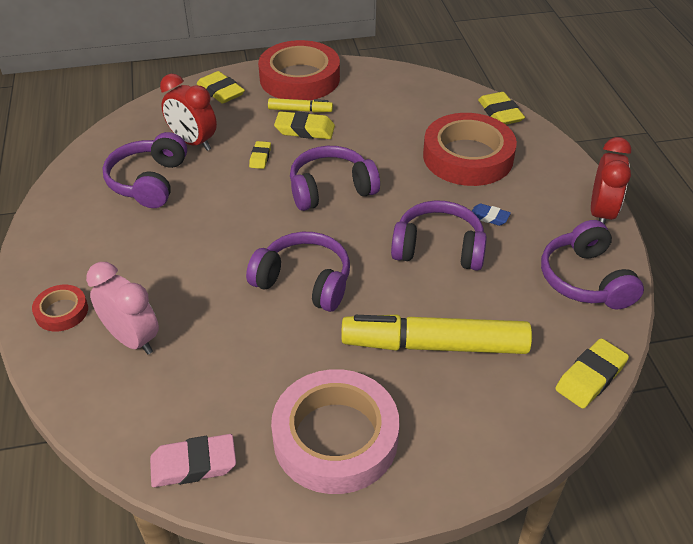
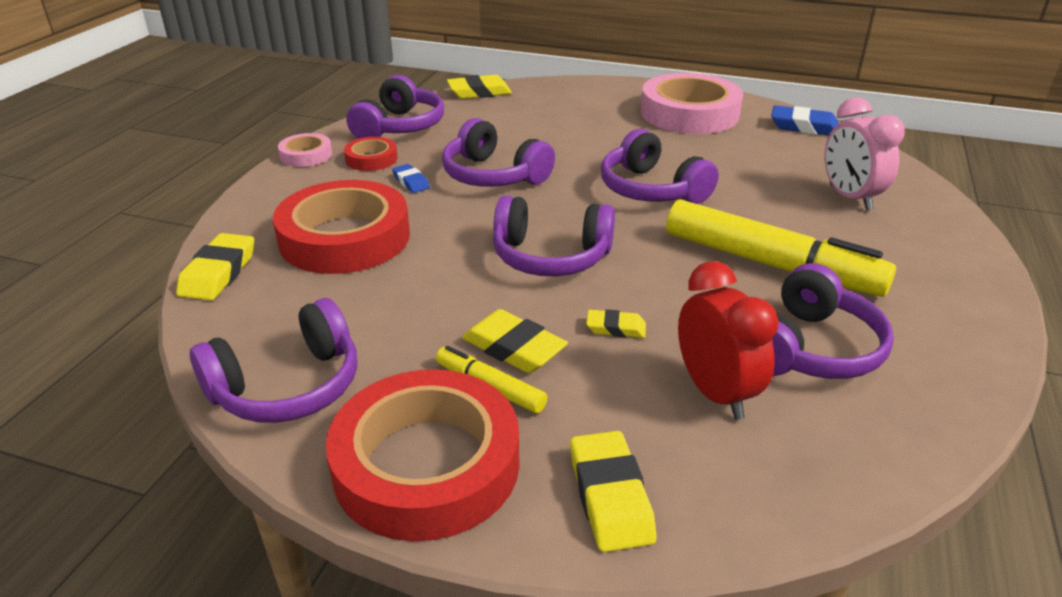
camera: 150 degrees left, 10 degrees down
red tape [32,285,88,332] -> red tape moved to [344,137,398,171]
pink eraser [150,434,236,487] -> blue eraser [771,105,839,135]
yellow eraser [249,141,271,169] -> yellow eraser turned 60 degrees clockwise [586,309,646,338]
yellow marker [341,314,532,354] -> yellow marker moved to [666,200,896,297]
red clock [591,137,631,224] -> pink tape [278,133,332,167]
none -> purple headphones [190,298,358,423]

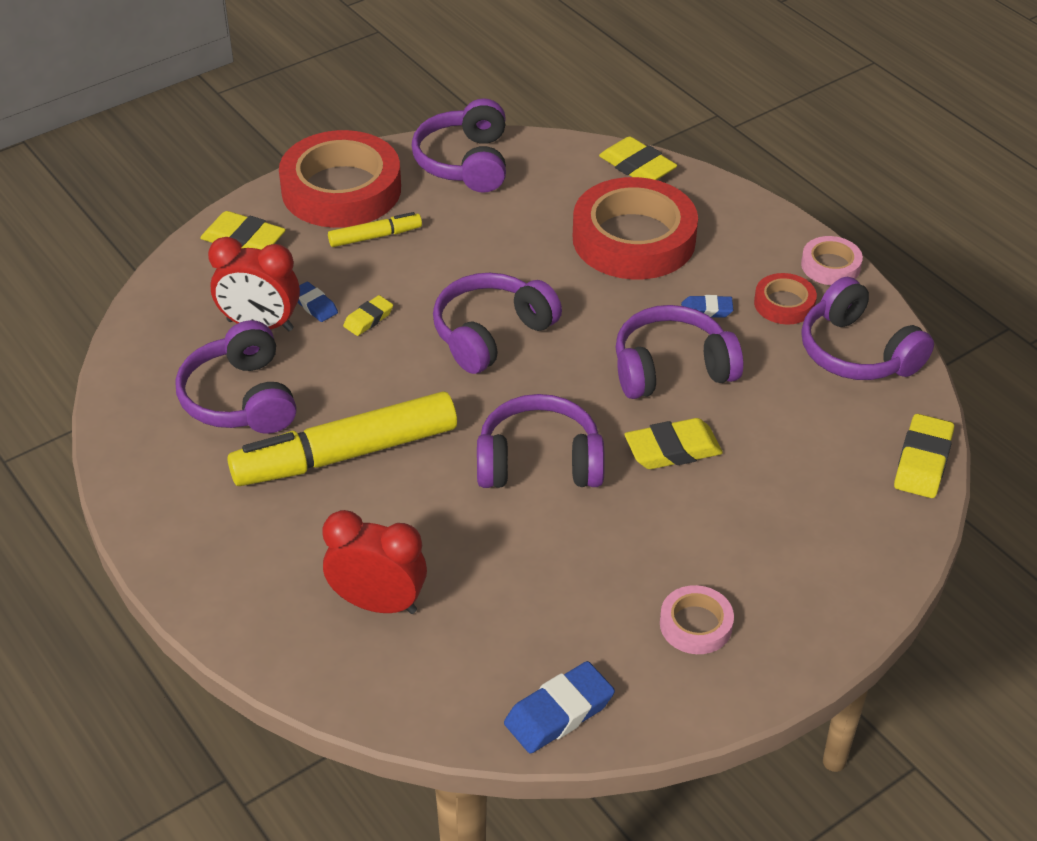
camera: 125 degrees right, 10 degrees up
yellow eraser [462,309,568,373] -> yellow eraser moved to [625,418,723,469]
pink tape [641,73,743,134] -> pink tape [660,585,734,654], size x0.47
pink clock [824,97,905,210] -> red clock [323,510,427,614]
none -> blue eraser [297,282,338,322]

